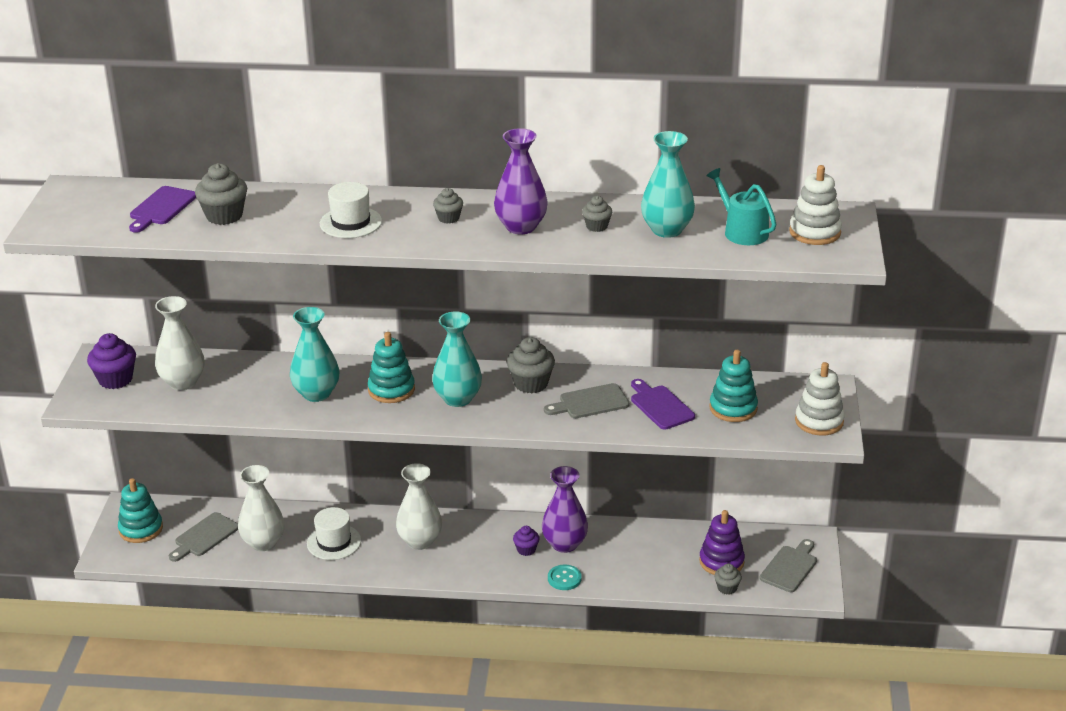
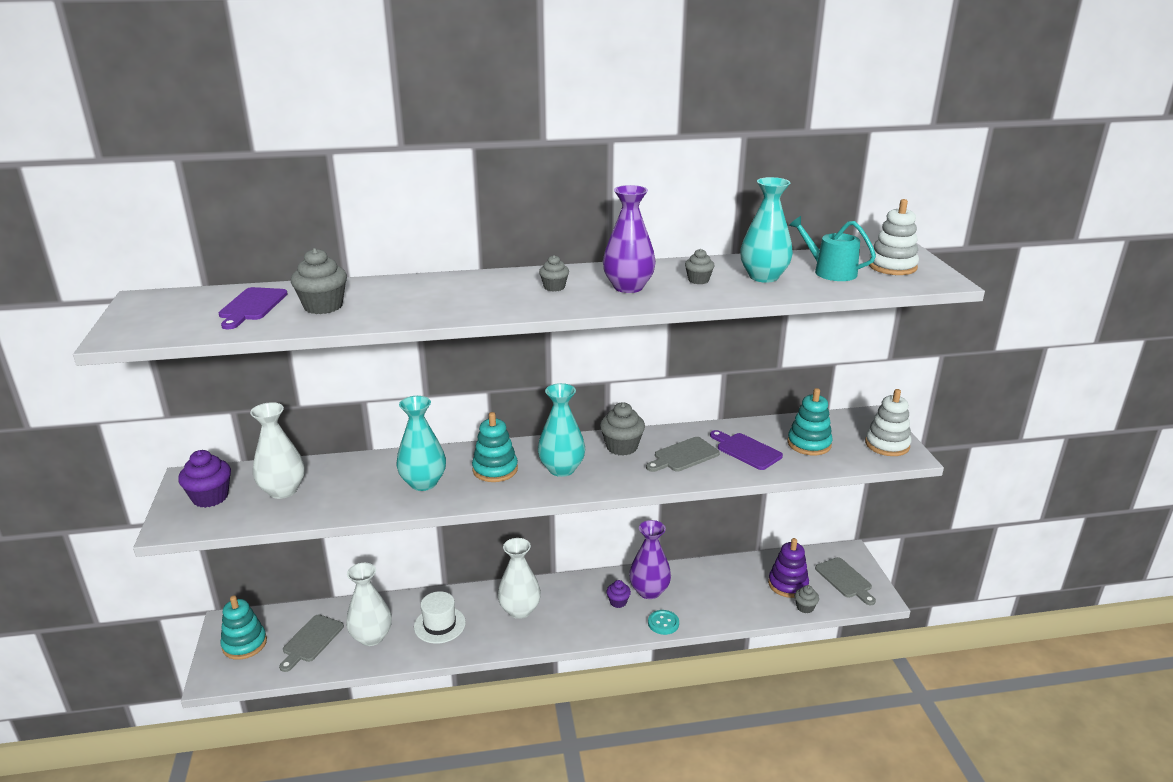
camera: 15 degrees left, 5 degrees down
white hat [320,182,382,238] -> none
grey cutting board [760,539,817,592] -> grey cutting board turned 135 degrees clockwise [815,557,876,605]

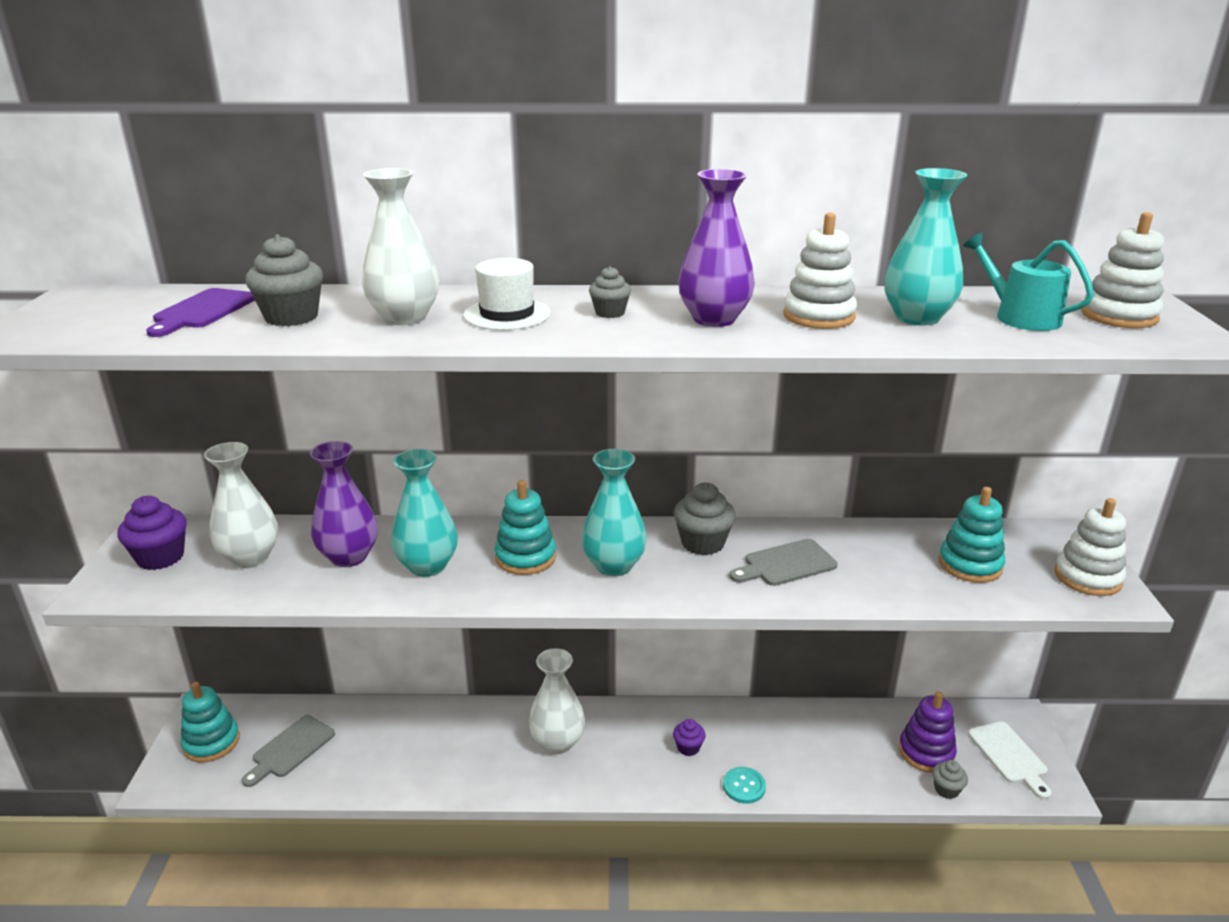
camera: 10 degrees right, 0 degrees up
white vase [346,563,392,646] -> white vase moved to [362,168,439,325]
white hat [414,591,466,644] -> white hat moved to [463,258,551,330]
purple vase [629,520,671,599] -> purple vase moved to [310,441,378,567]
grey cupcake [685,249,714,284] -> white stacking toy [784,213,857,329]
purple cutting board [710,430,783,470] -> none
grey cutting board [815,557,876,605] -> white cutting board [968,721,1052,799]

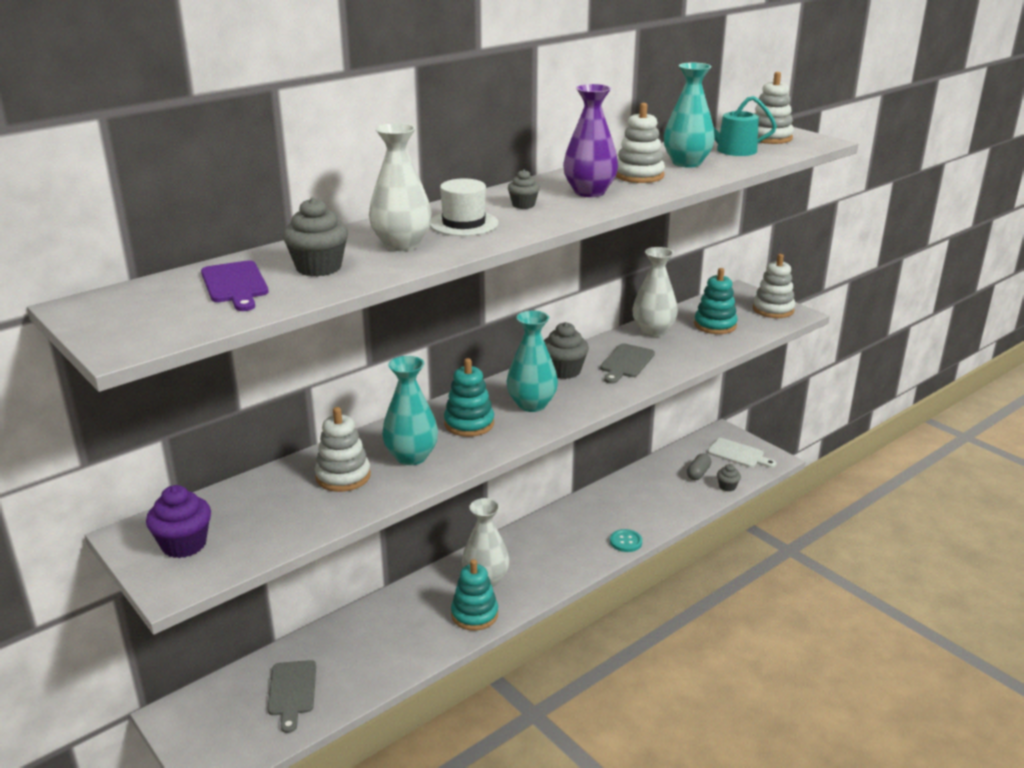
camera: 40 degrees left, 0 degrees up
turquoise stacking toy [181,682,240,762] -> turquoise stacking toy moved to [451,559,498,631]
white vase [204,442,278,568] -> white vase moved to [632,247,678,337]
purple vase [310,441,378,567] -> white stacking toy [315,407,371,492]
purple cupcake [673,719,705,756] -> none
purple stacking toy [899,691,957,773] -> grey capsule [687,453,711,480]

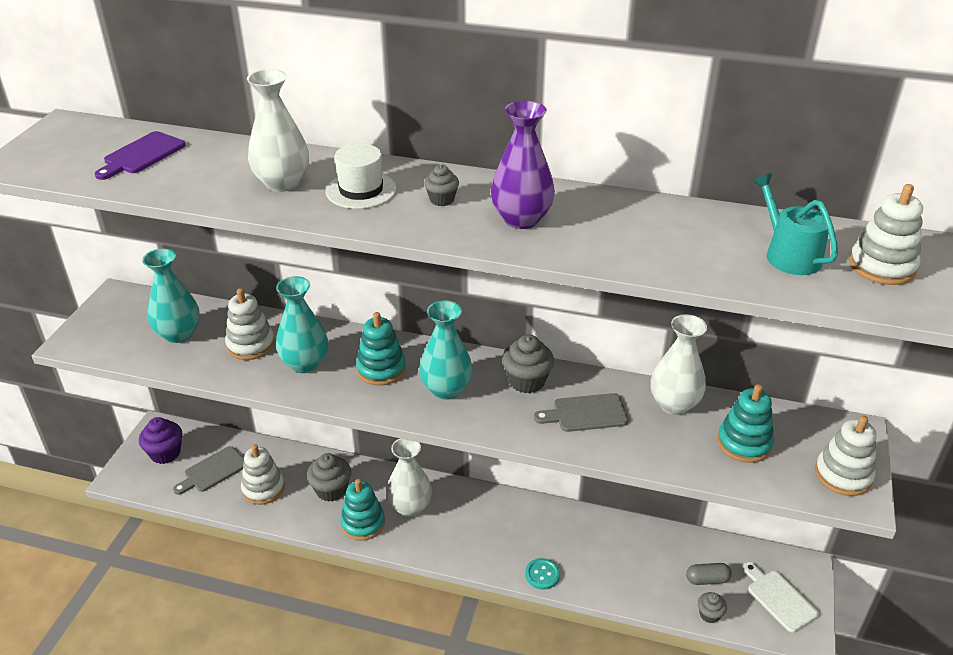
camera: 55 degrees right, 10 degrees up
purple cupcake [146,485,211,558] -> purple cupcake moved to [139,417,183,464]
grey cupcake [283,197,348,277] -> grey cupcake moved to [307,453,351,502]
white stacking toy [616,103,665,183] -> white stacking toy moved to [241,444,285,505]
turquoise vase [664,62,715,168] -> turquoise vase moved to [142,249,200,343]
white cutting board [707,438,777,468] -> white cutting board turned 150 degrees clockwise [743,562,819,633]

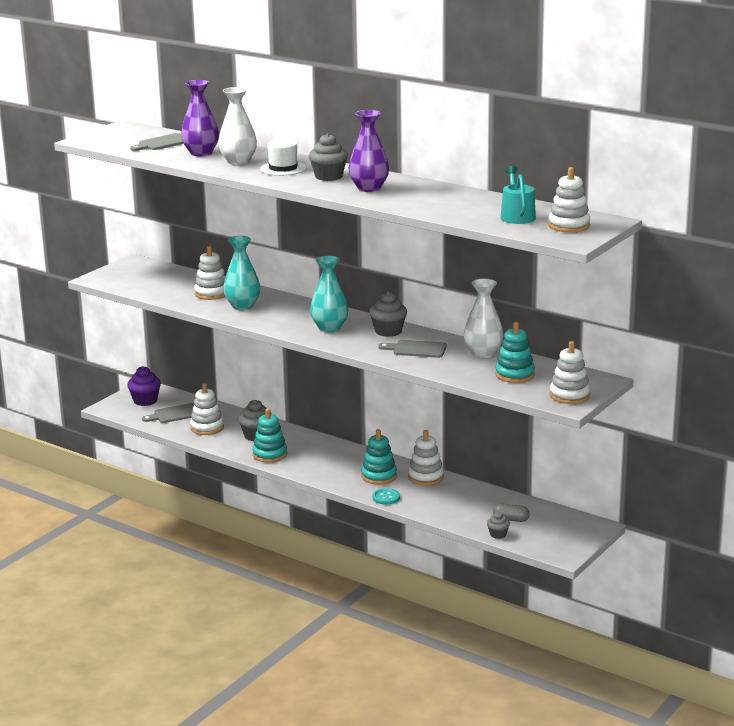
camera: 20 degrees right, 15 degrees down
purple cutting board [94,131,185,180] -> grey cutting board [130,133,183,151]
turquoise vase [142,249,200,343] -> none
turquoise stacking toy [356,312,406,386] -> turquoise stacking toy moved to [361,429,397,485]
white vase [386,439,432,517] -> none
grey cupcake [424,165,459,206] -> grey cupcake [309,133,348,181], size x1.72
white cutting board [743,562,819,633] -> none
none -> purple vase [181,80,219,156]
none -> white stacking toy [408,430,444,485]

